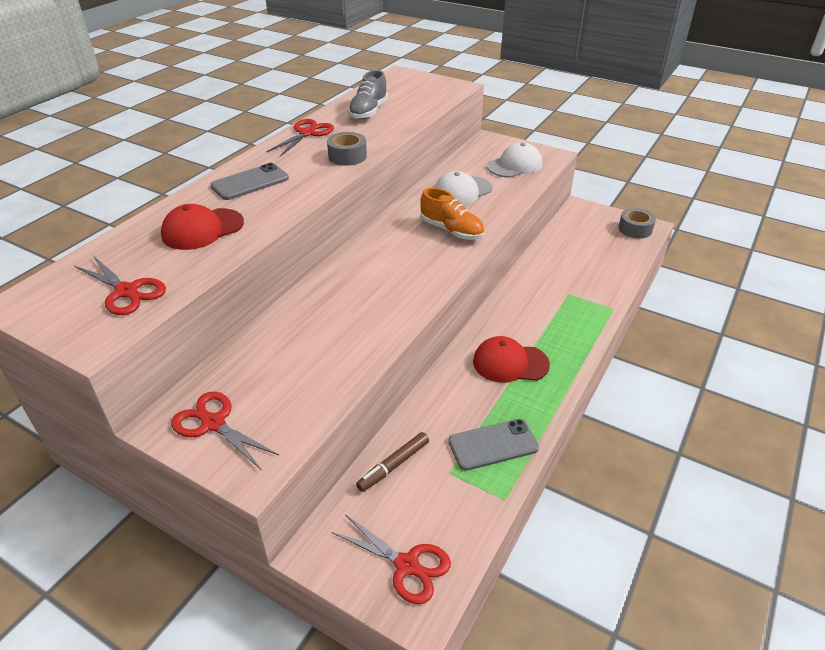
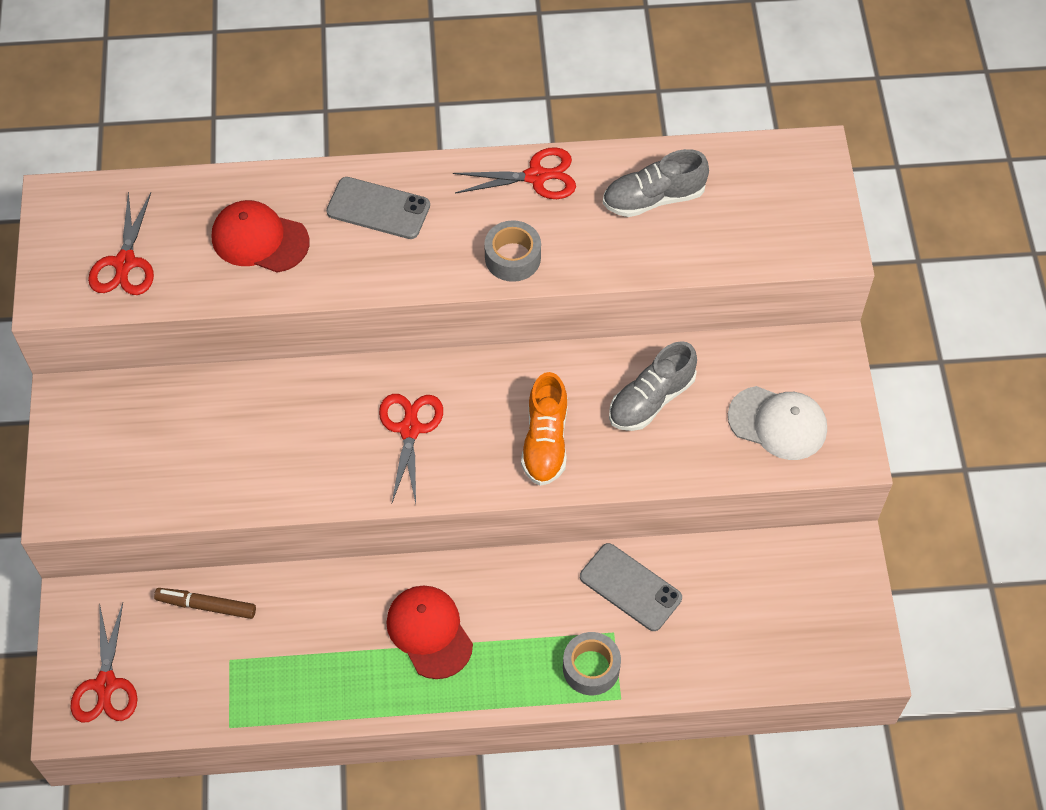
camera: 55 degrees right, 20 degrees up
red scissors [171,392,279,469] -> red scissors moved to [379,394,443,504]
white cap [434,171,492,205] -> grey shoe [609,341,697,431]
grey phone [448,419,539,471] -> grey phone moved to [580,543,682,631]
grey tape [618,208,656,239] -> grey tape moved to [563,632,621,695]

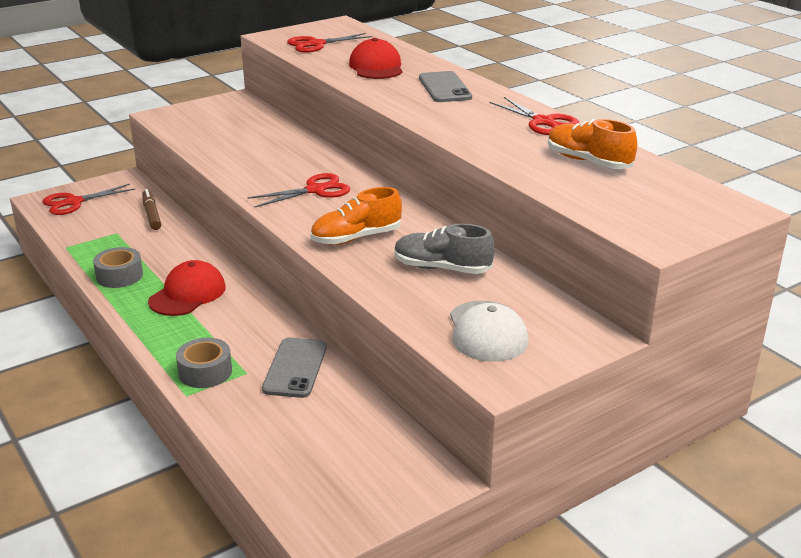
camera: 60 degrees right, 30 degrees down
grey tape [484,220,541,282] -> grey tape moved to [93,247,143,288]
grey shoe [603,149,709,217] -> orange shoe [548,119,637,169]

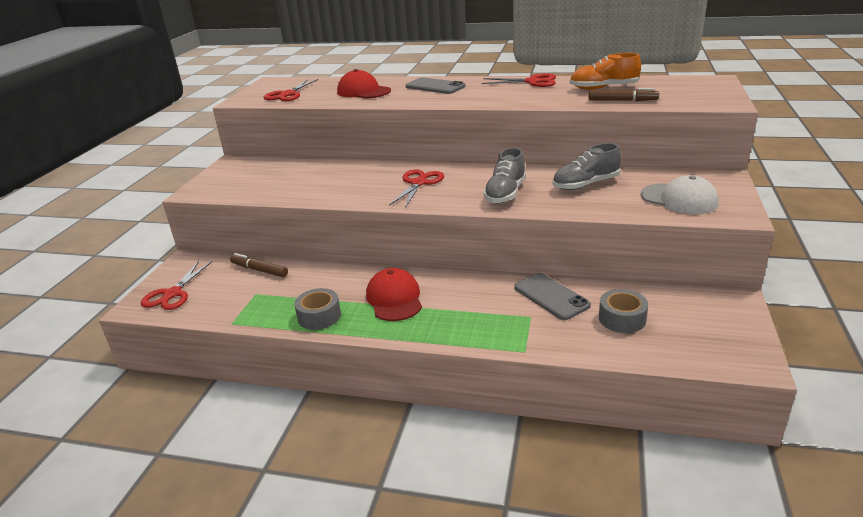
camera: 40 degrees left, 0 degrees up
grey tape [176,338,232,388] -> grey tape moved to [599,289,648,333]
orange shoe [310,187,402,245] -> grey shoe [483,147,526,203]
none -> brown marker [588,88,659,101]

